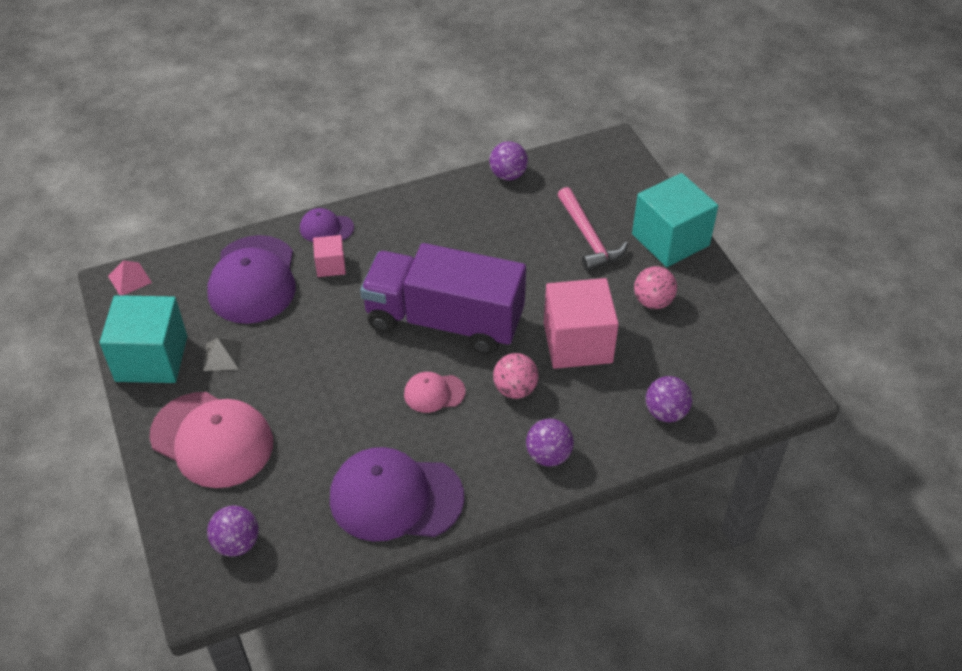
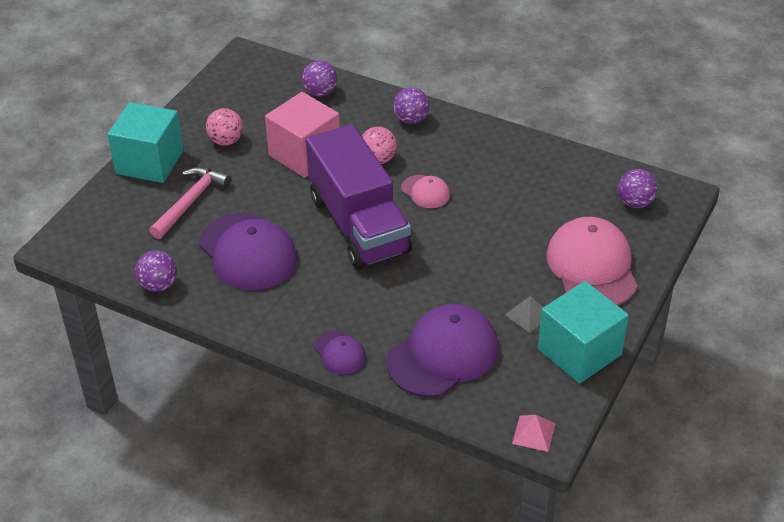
camera: 130 degrees left, 5 degrees down
pink cube [313,235,346,277] -> none
purple cap [330,447,464,541] -> purple cap moved to [199,213,297,290]

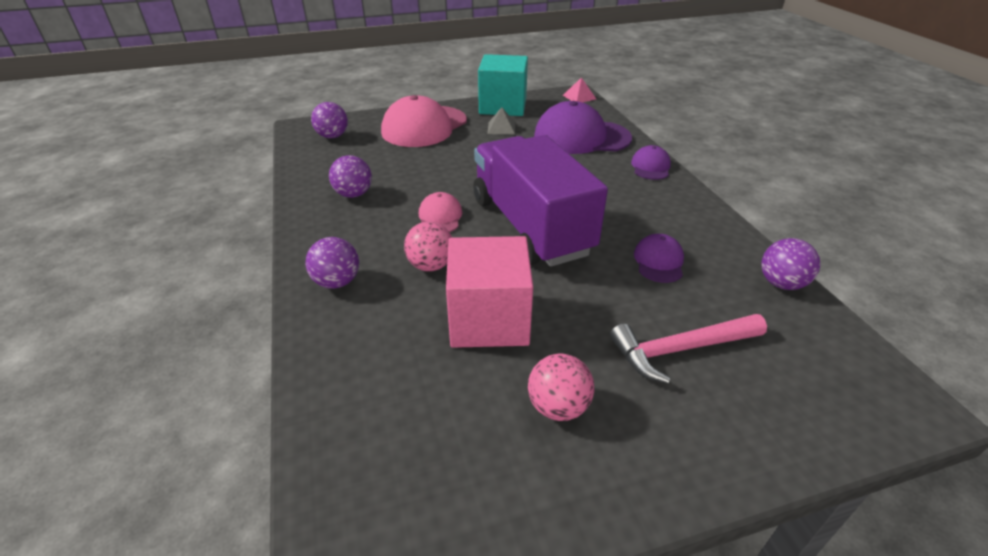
camera: 135 degrees left, 5 degrees down
turquoise cube [107,102,183,183] -> none
purple cap [199,213,297,290] -> purple cap [634,234,684,283], size x0.49
purple ball [302,61,337,97] -> purple ball moved to [329,155,372,198]
purple truck [306,124,412,269] -> purple truck turned 45 degrees counterclockwise [473,135,608,267]

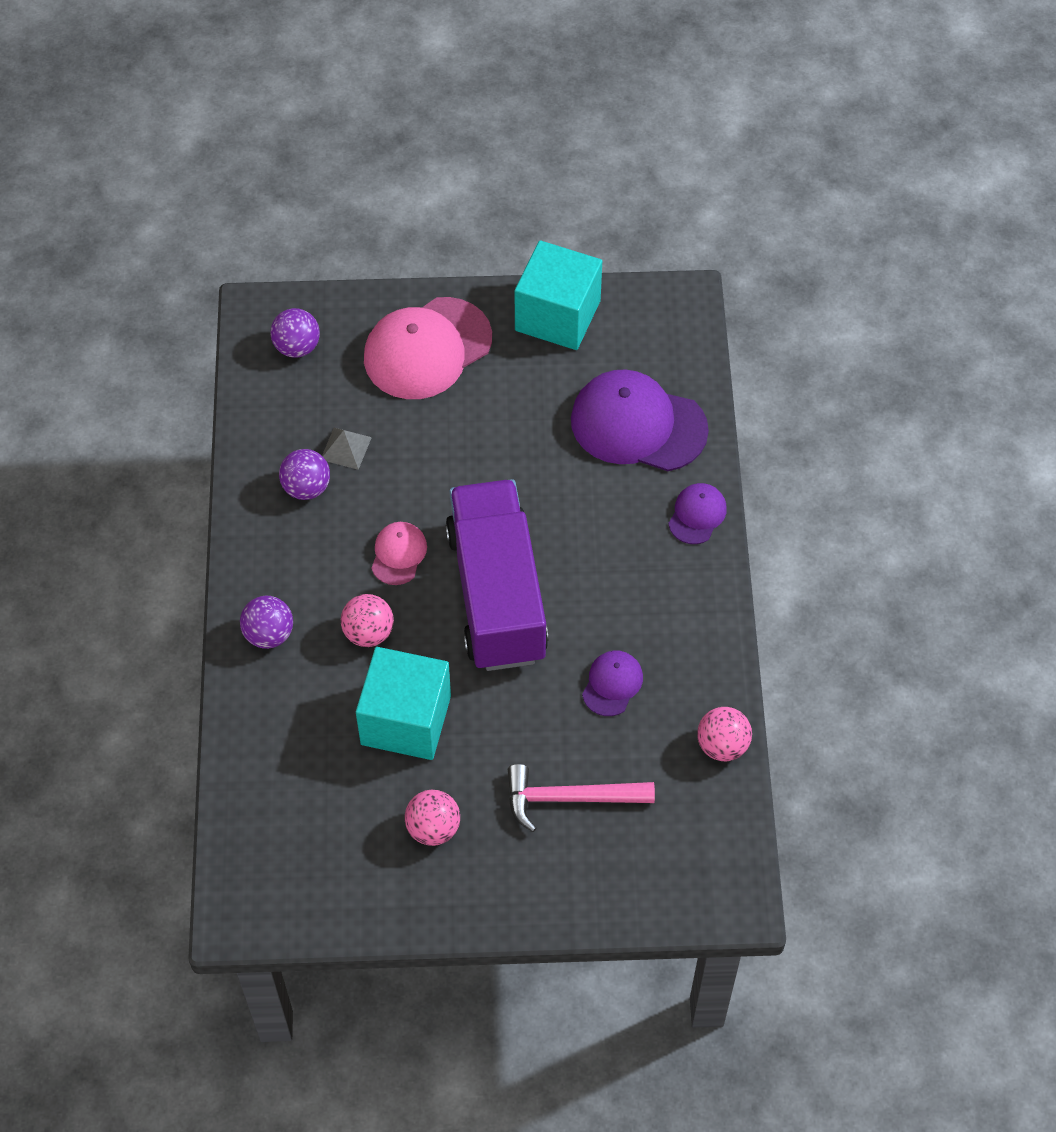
camera: 15 degrees right, 20 degrees up
pink cube [446,236,533,348] -> turquoise cube [356,647,451,760]
grey pyramid [488,107,515,134] -> grey pyramid moved to [322,428,372,470]
pink pyramid [563,77,596,102] -> none
purple ball [761,238,820,290] -> pink ball [697,707,752,761]

